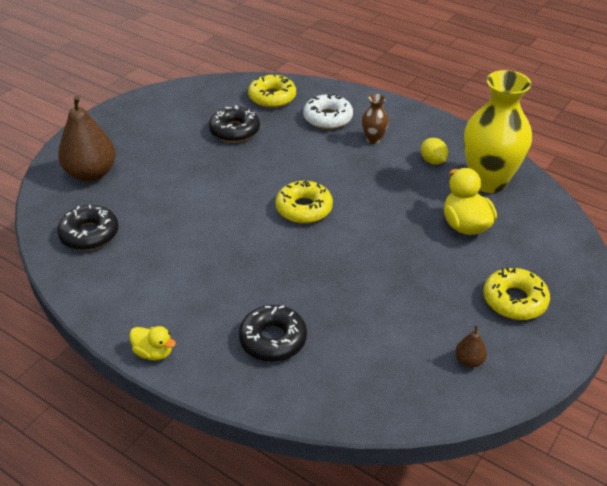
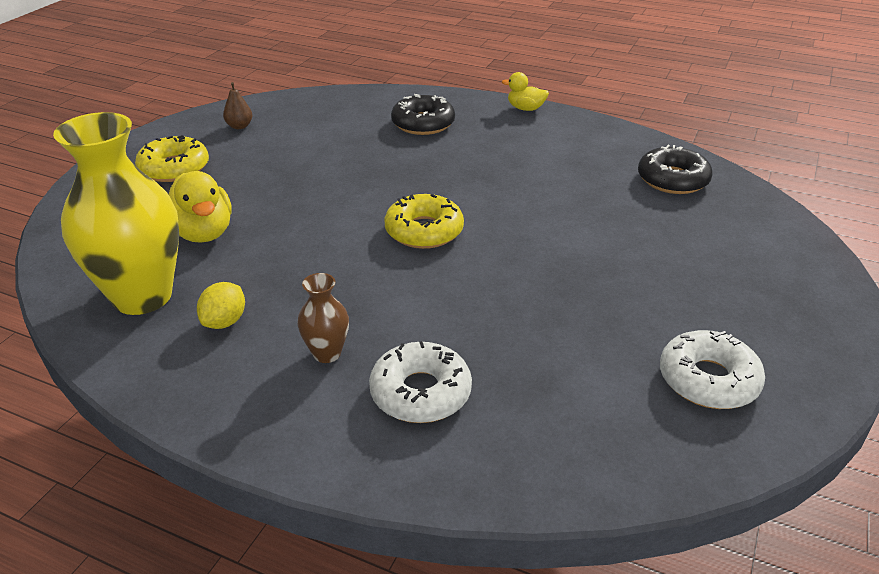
camera: 170 degrees right, 5 degrees down
brown pear [58,96,116,182] -> none
black donut [209,105,260,142] -> none
yellow donut [248,74,296,108] -> none
yellow lemon [421,138,448,165] -> yellow lemon turned 60 degrees clockwise [197,282,245,329]
none -> white donut [660,330,765,409]

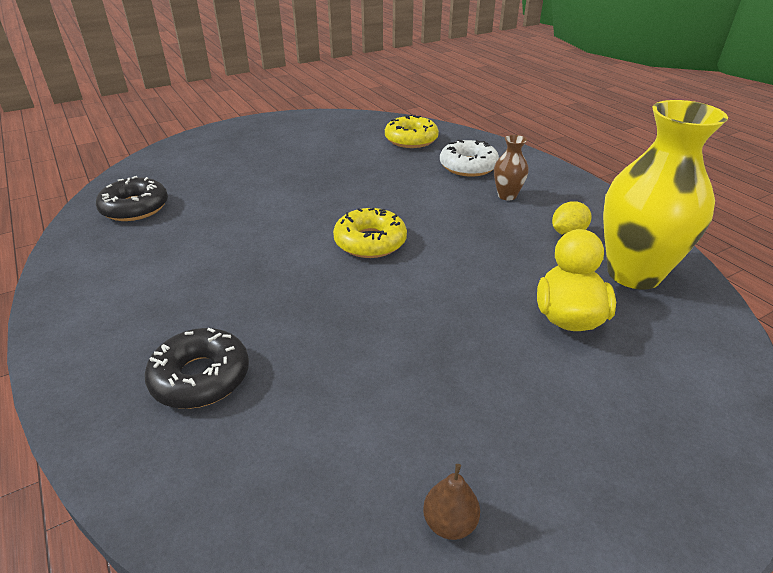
camera: 145 degrees left, 0 degrees up
yellow donut [135,135,209,182] -> yellow donut moved to [385,115,439,148]
yellow duck [502,72,549,111] -> none
white donut [660,330,765,409] -> none

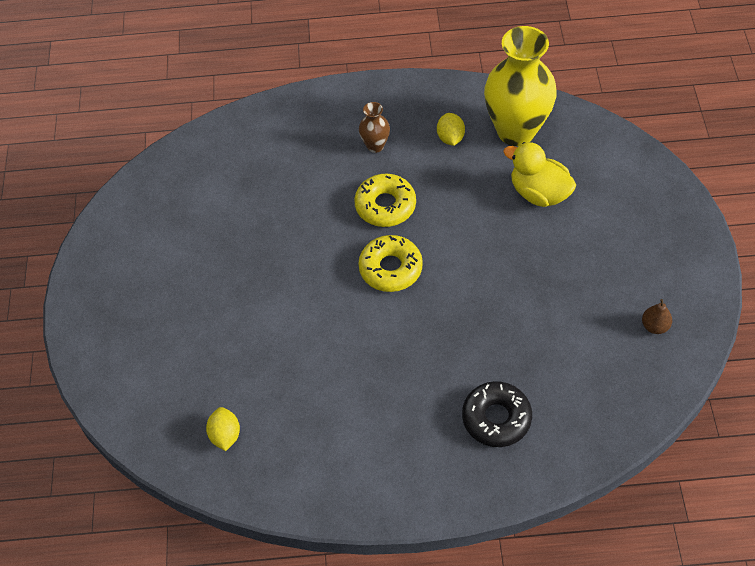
camera: 60 degrees left, 20 degrees up
black donut [96,176,168,221] -> yellow lemon [206,407,240,451]
yellow donut [385,115,439,148] -> yellow donut moved to [354,174,416,227]
white donut [440,139,499,177] -> none

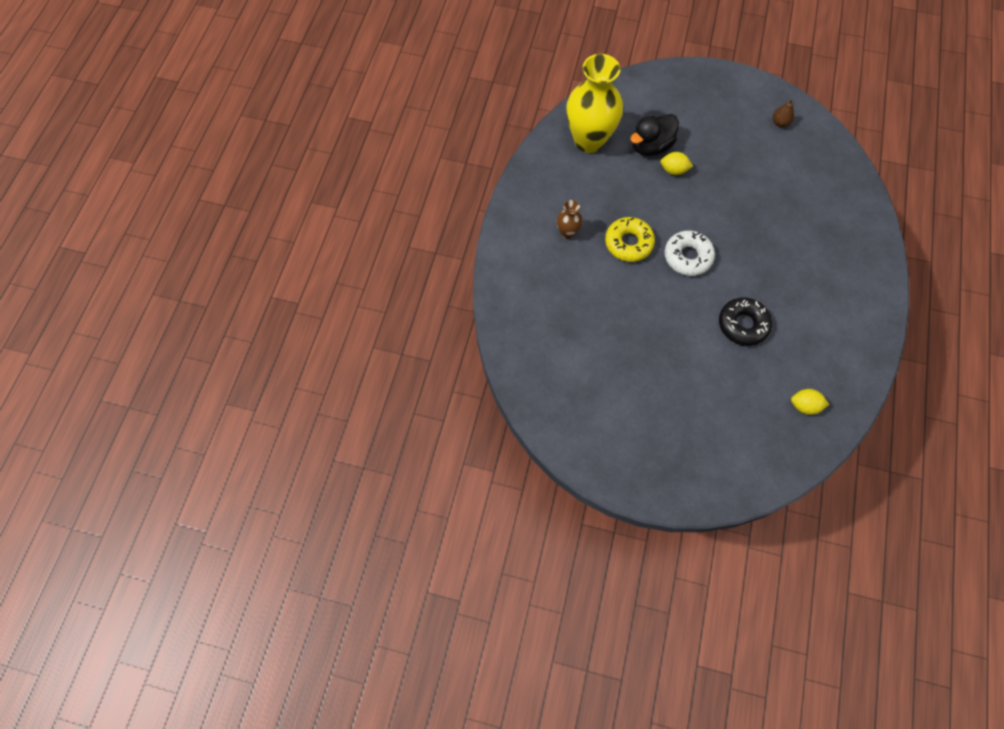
camera: 75 degrees left, 10 degrees up
yellow donut [358,235,423,292] -> white donut [664,230,715,276]
yellow lemon [437,113,465,146] -> yellow lemon moved to [660,152,693,175]
black donut [462,381,532,447] -> black donut moved to [719,297,772,346]
yellow duck [503,142,576,207] -> black duck [630,114,679,156]

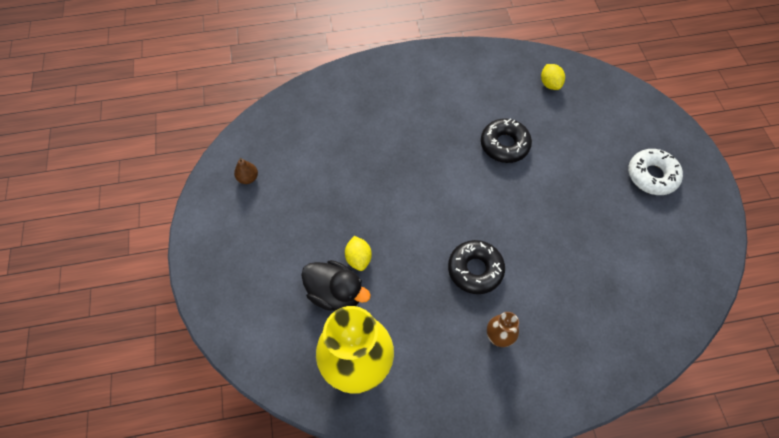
camera: 115 degrees left, 5 degrees down
yellow donut [605,217,655,262] -> black donut [448,240,505,294]
white donut [664,230,715,276] -> white donut moved to [628,149,683,195]

